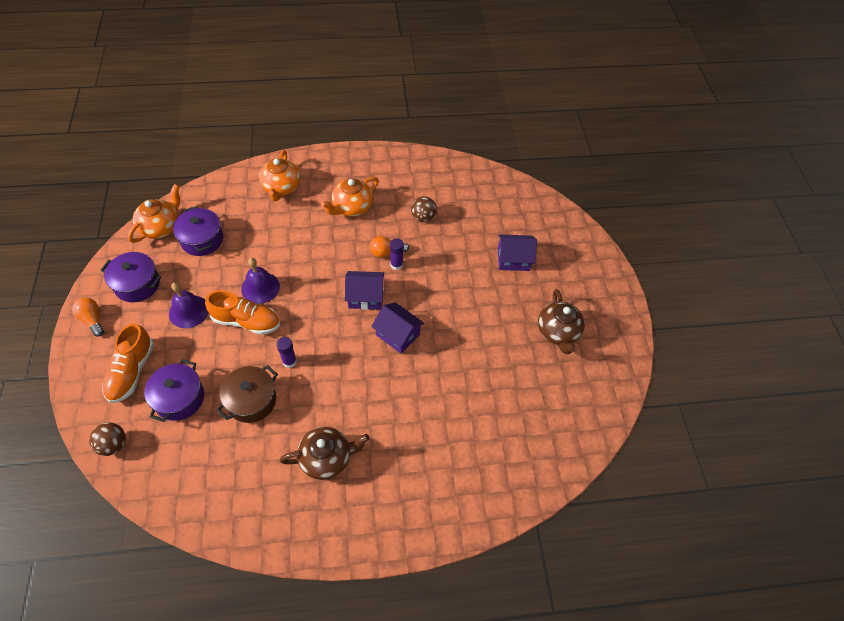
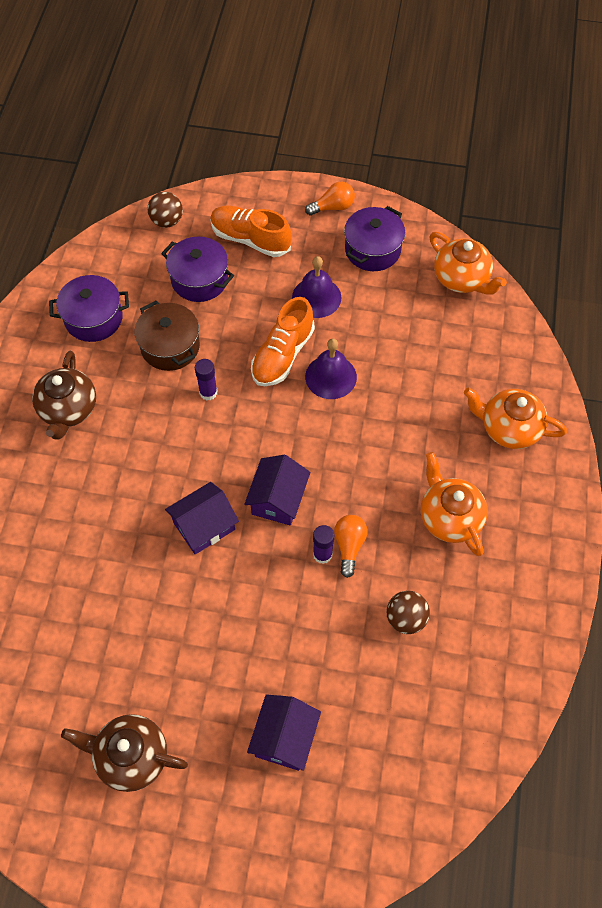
camera: 110 degrees right, 5 degrees up
purple pot [173,206,223,256] -> purple pot moved to [49,275,129,342]

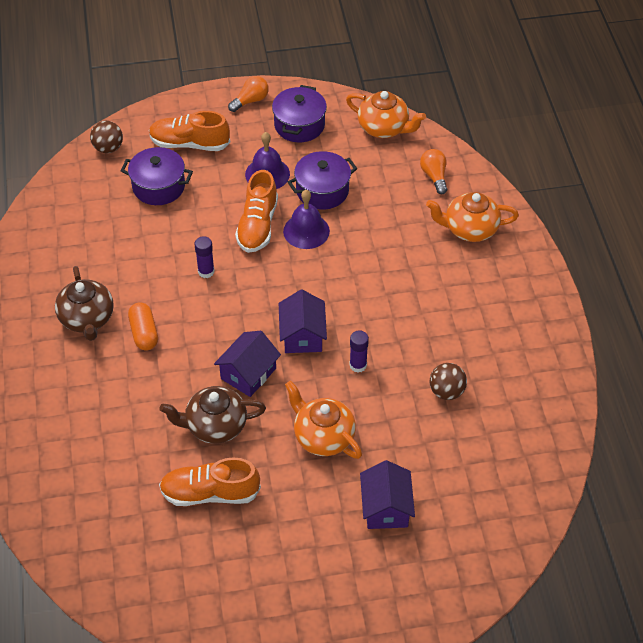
camera: 20 degrees left, 10 degrees down
purple pot [49,275,129,342] -> purple pot moved to [288,151,358,210]
brown teapot [61,714,188,792] -> brown teapot moved to [160,386,266,444]
brown pot [135,301,200,371] -> none
orange light bulb [334,515,368,578] -> orange light bulb moved to [420,149,447,194]
orange teapot [421,452,488,556] -> orange teapot moved to [285,381,362,459]
none -> orange capsule [128,302,158,351]
none -> orange shoe [159,458,261,506]

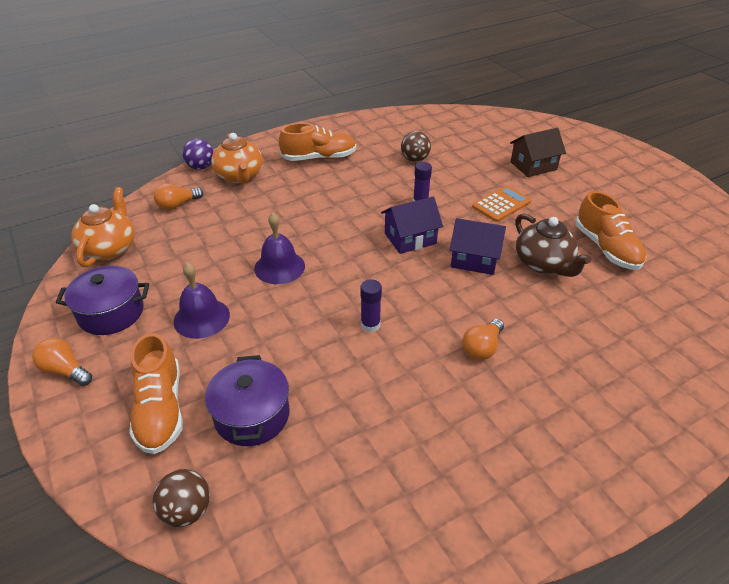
camera: 110 degrees left, 10 degrees down
brown teapot [55,266,114,341] -> none
orange capsule [128,302,158,351] -> orange light bulb [462,319,504,360]
orange shoe [235,170,278,253] -> orange shoe moved to [279,123,356,161]
orange teapot [285,381,362,459] -> orange calculator [472,186,532,222]
purple pot [288,151,358,210] -> none
purple house [360,460,415,529] -> brown house [510,128,566,177]
none -> purple ball [182,138,214,170]

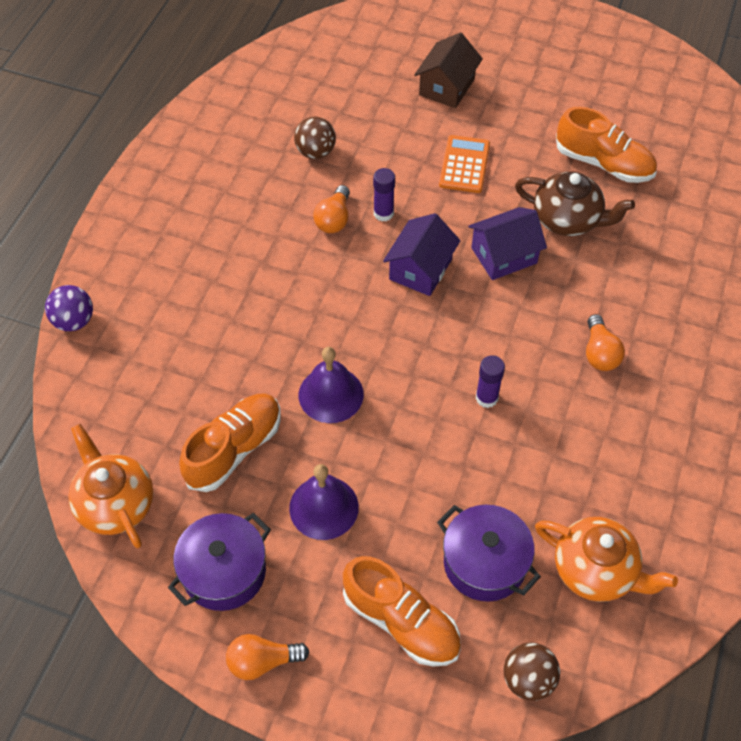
camera: 40 degrees left, 15 degrees up
orange light bulb [154,183,203,210] -> orange light bulb moved to [313,185,350,233]
orange teapot [211,133,263,184] -> orange teapot moved to [535,517,678,602]
orange shoe [279,123,356,161] -> orange shoe moved to [179,393,281,492]

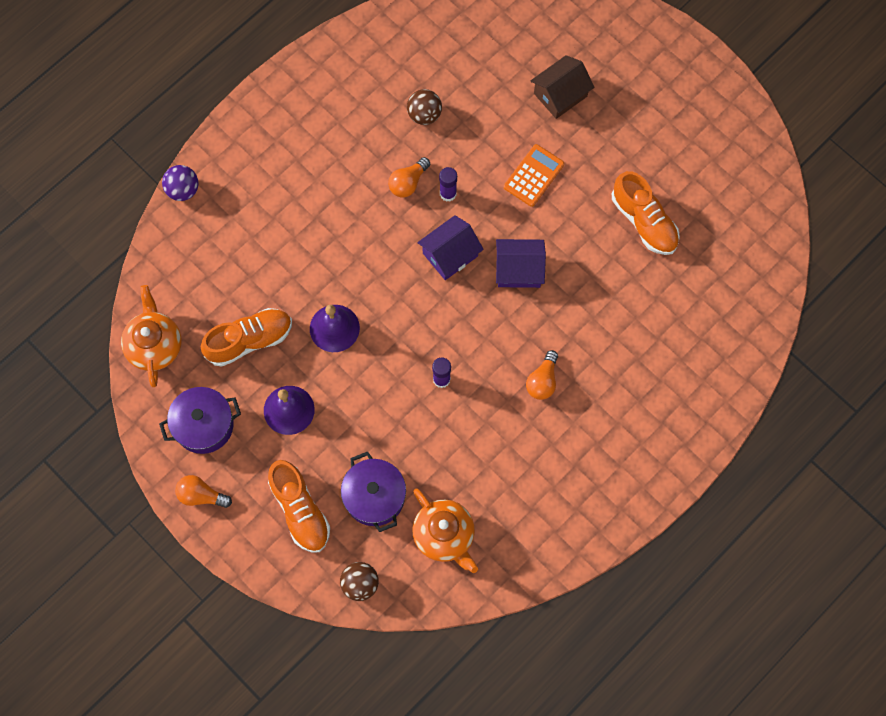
camera: 25 degrees right, 15 degrees up
brown teapot [515,172,635,236] -> none

